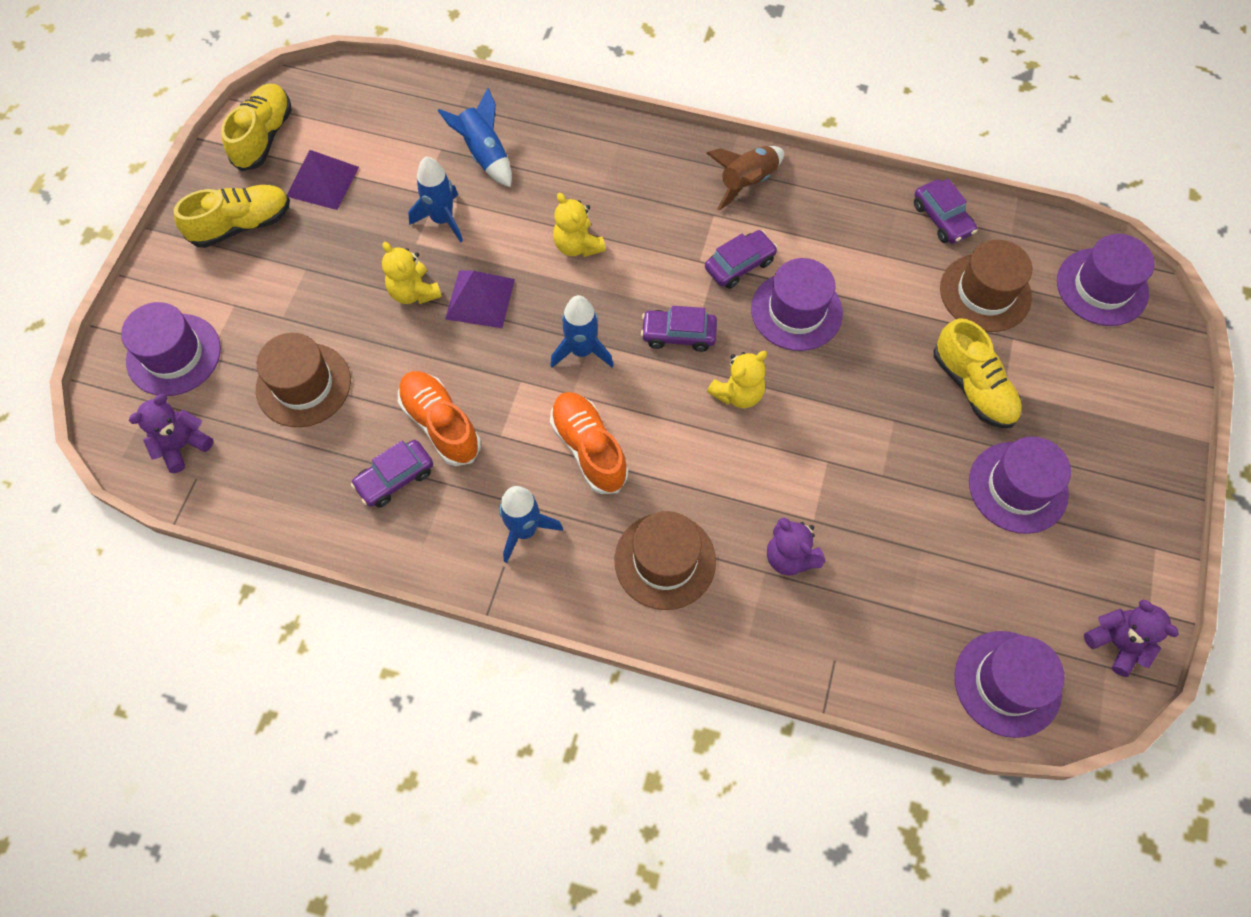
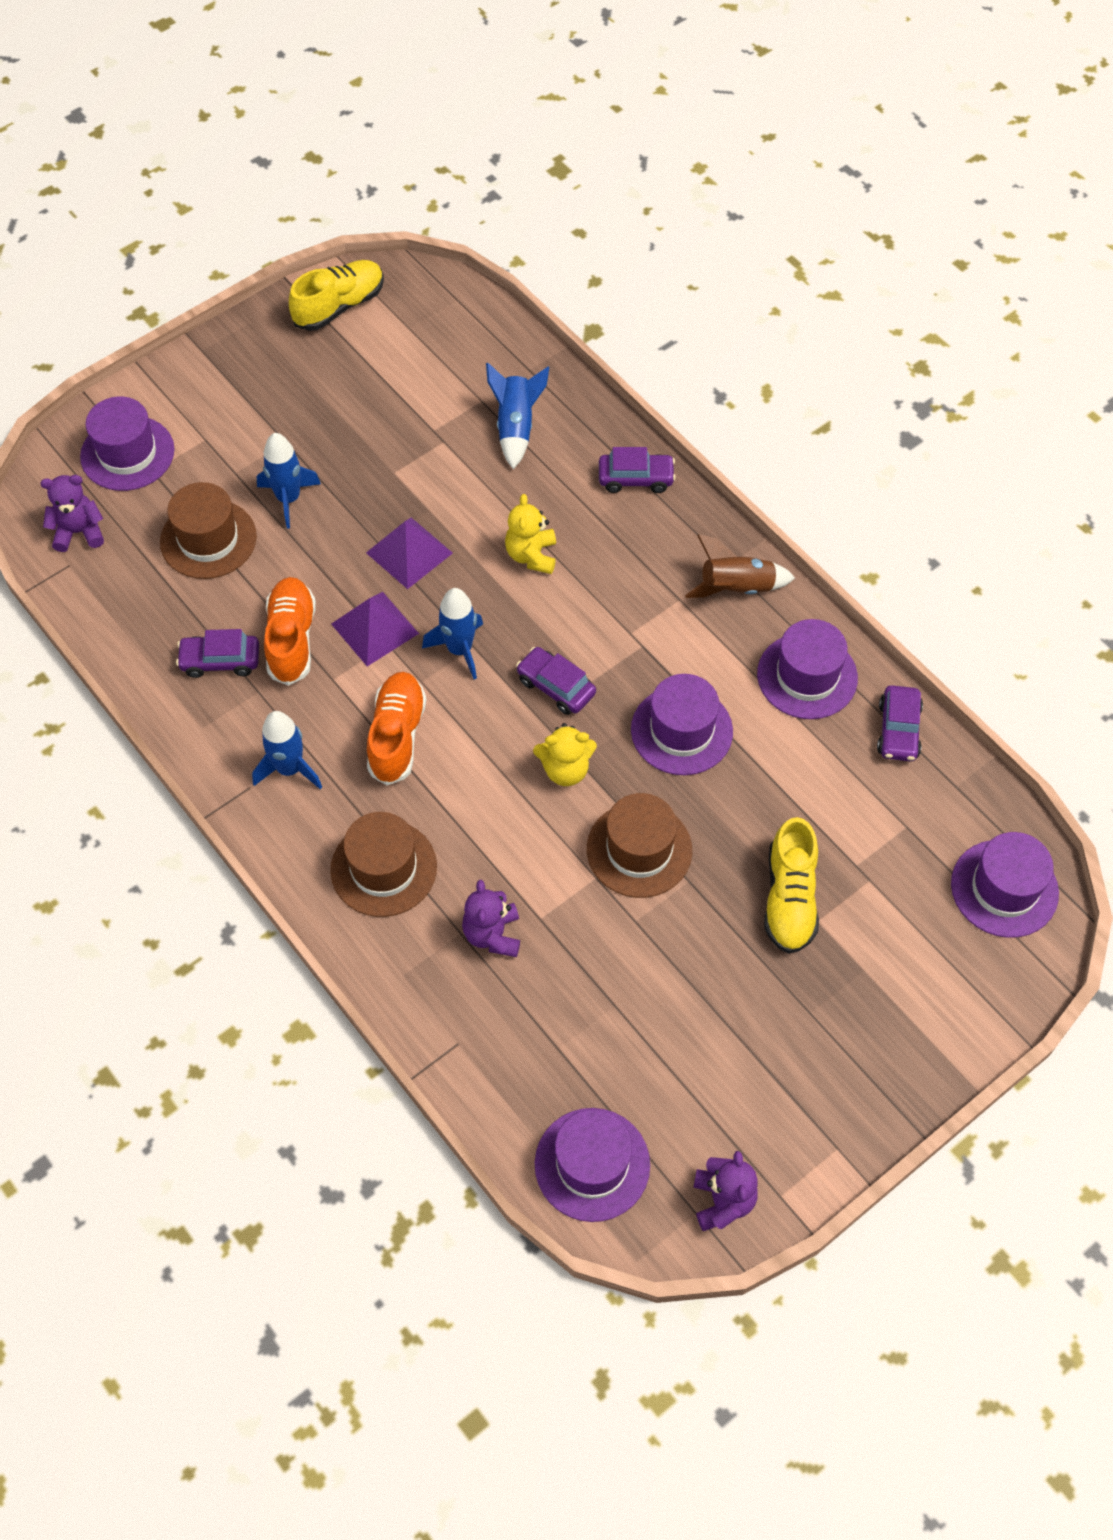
camera: 35 degrees right, 5 degrees down
yellow shoe [174,185,290,248] -> none
purple pyramid [287,150,359,210] -> purple pyramid moved to [331,592,419,666]
yellow teddy bear [382,242,442,304] -> none
blue rocket [408,157,463,242] -> blue rocket moved to [257,433,321,529]
purple car [705,230,778,289] -> purple car moved to [599,447,676,493]
brown hat [940,240,1032,332] -> brown hat moved to [587,793,692,898]
purple hat [969,437,1071,534] -> purple hat moved to [757,619,858,719]

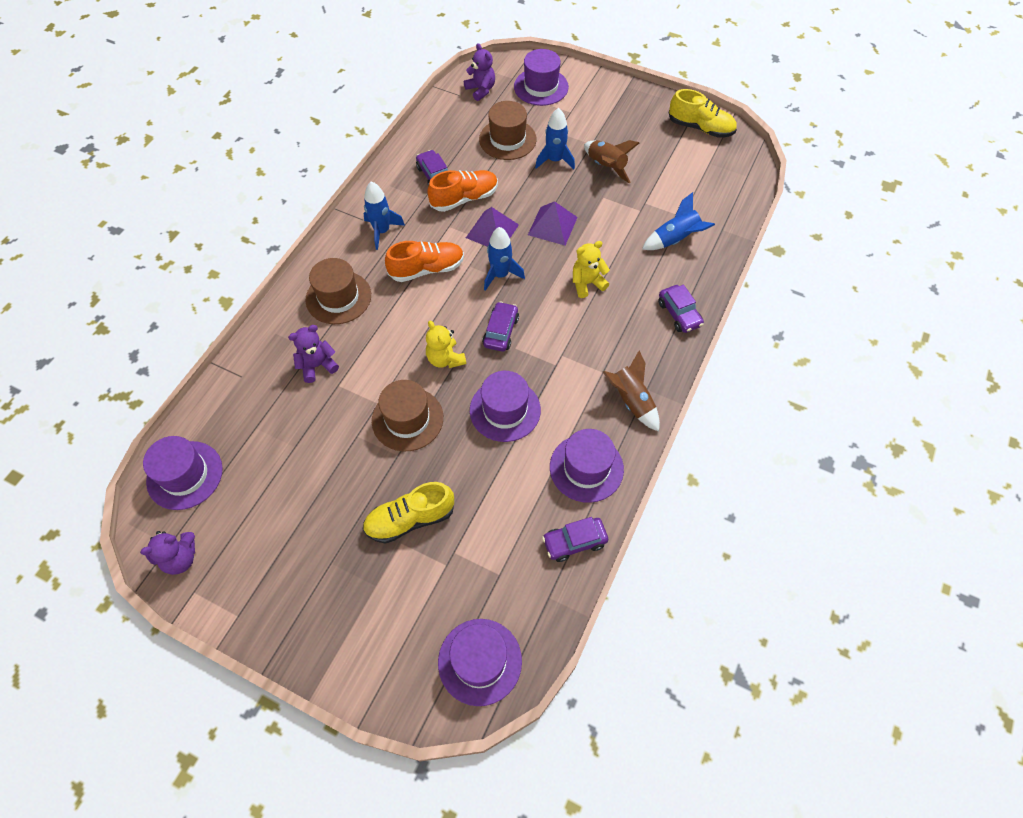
camera: 65 degrees right, 0 degrees up
none -> brown rocket [584,140,639,183]

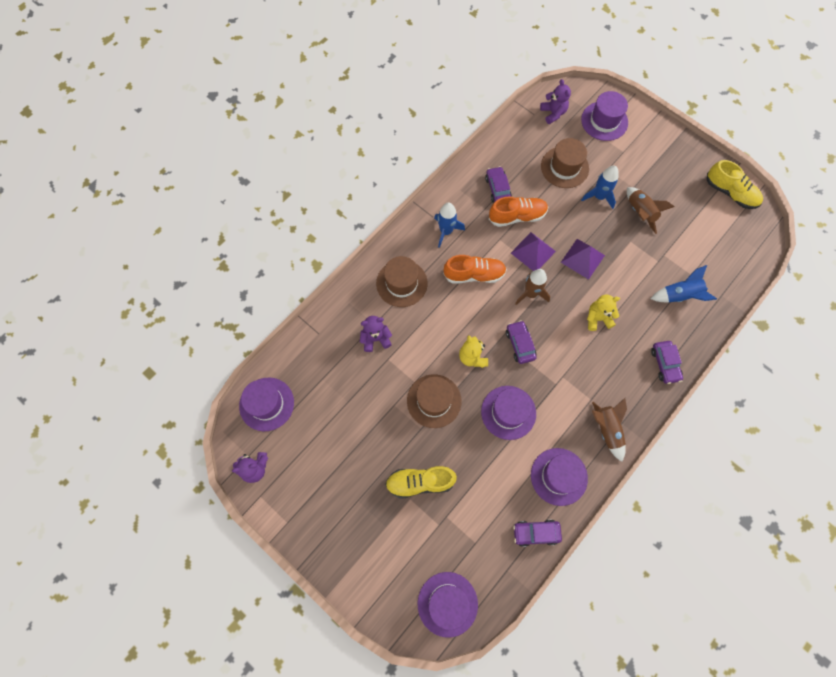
camera: 15 degrees right, 10 degrees up
purple car [482,301,519,352] -> purple car turned 45 degrees counterclockwise [506,320,537,364]
blue rocket [484,227,525,291] -> brown rocket [515,269,550,305]

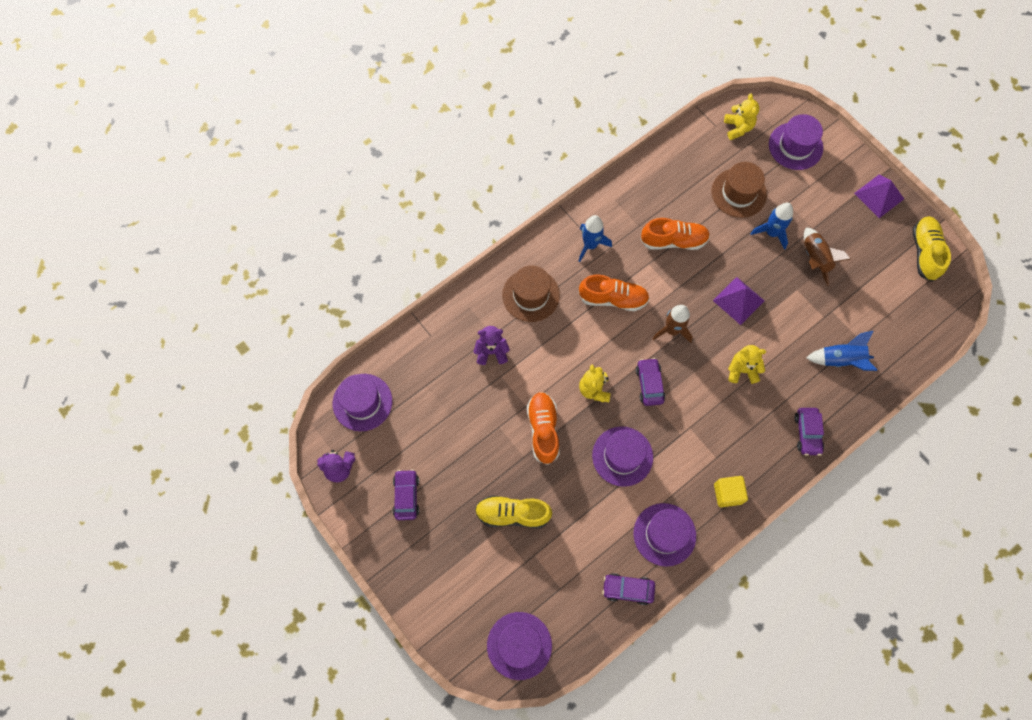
camera: 10 degrees right, 0 degrees up
brown hat [407,374,461,428] -> orange shoe [527,392,560,465]
purple car [485,166,512,203] -> purple car moved to [393,469,419,520]
purple pyramid [511,232,556,271] -> purple pyramid moved to [854,174,904,218]
purple teddy bear [540,79,571,124] -> yellow teddy bear [724,93,760,140]
brown rocket [592,398,627,462] -> yellow cube [714,476,748,507]
yellow shoe [707,160,763,209] -> yellow shoe turned 135 degrees counterclockwise [913,216,951,282]

